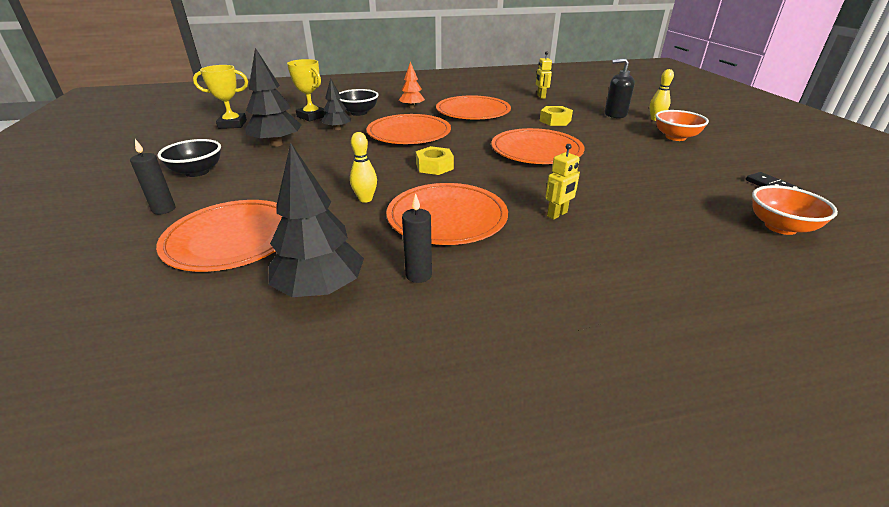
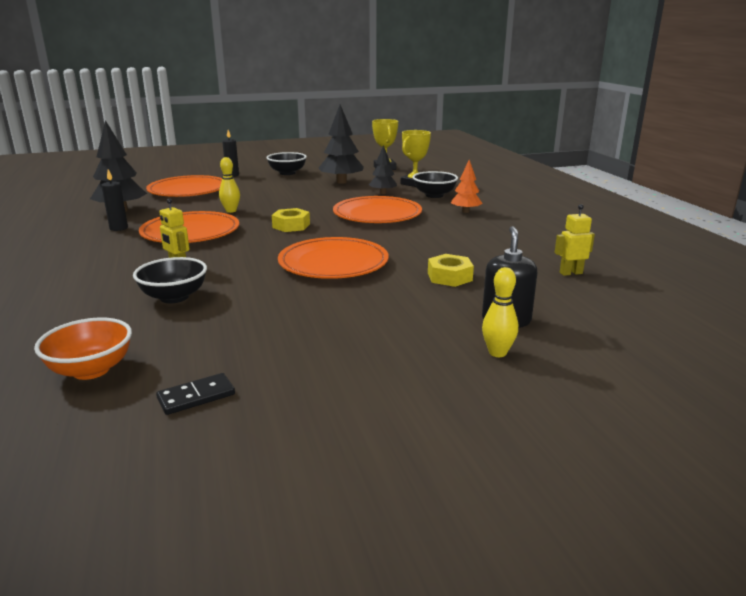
camera: 85 degrees right, 10 degrees down
orange plate [436,95,511,119] -> none
orange bowl [655,110,709,141] -> none
none -> black bowl [133,257,207,303]

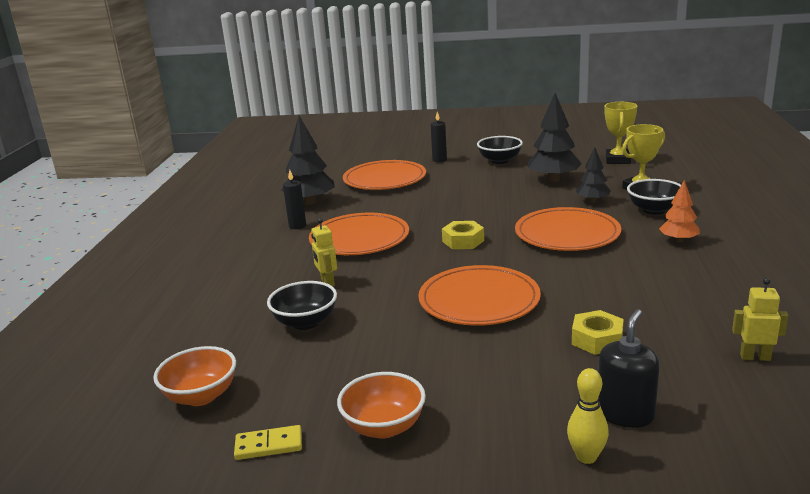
camera: 25 degrees right, 0 degrees up
black domino [156,373,235,415] -> yellow domino [234,425,302,460]
yellow bowling pin [219,157,240,213] -> none
none -> orange bowl [337,372,426,439]

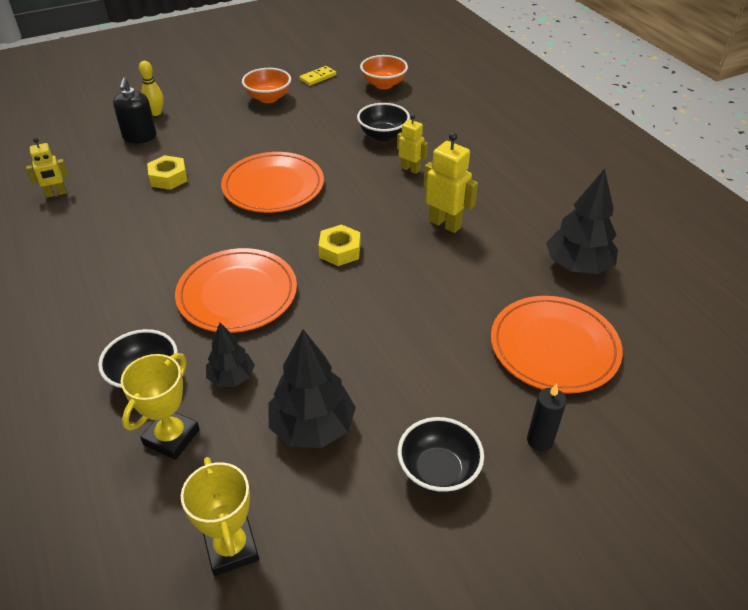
camera: 145 degrees right, 20 degrees up
black candle [283,170,306,229] -> none
orange plate [309,213,409,255] -> yellow robot [423,132,478,233]
orange tree [659,180,700,243] -> none

